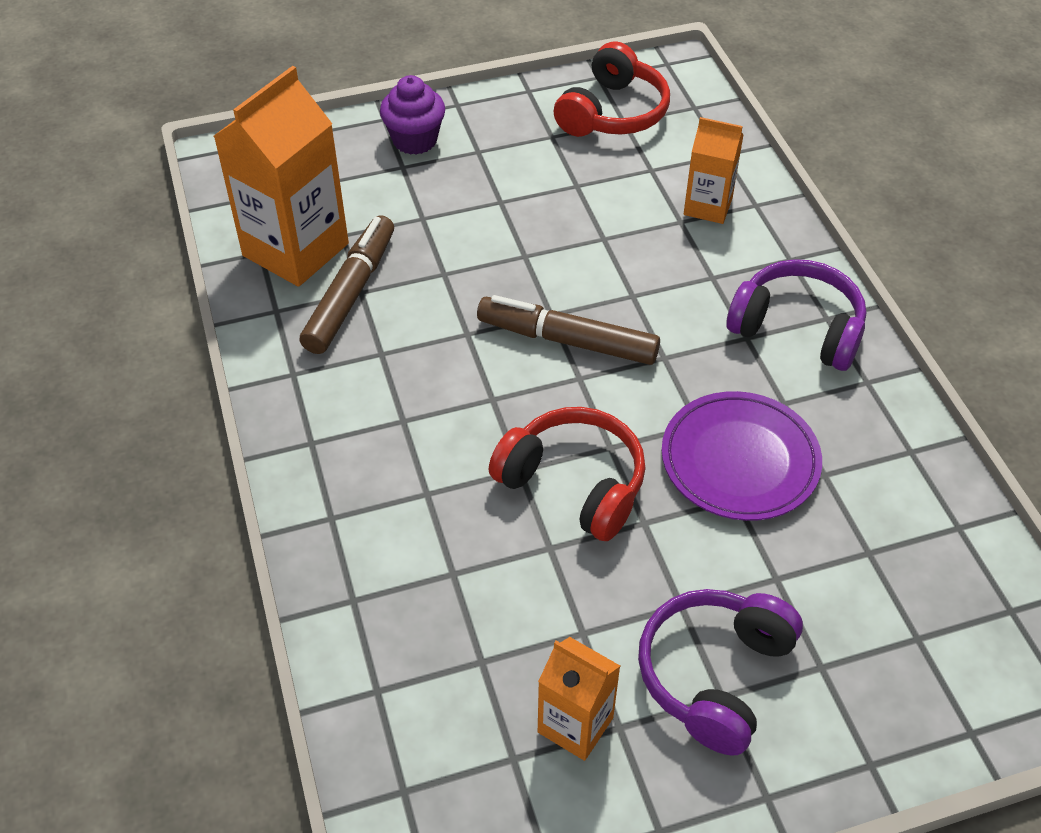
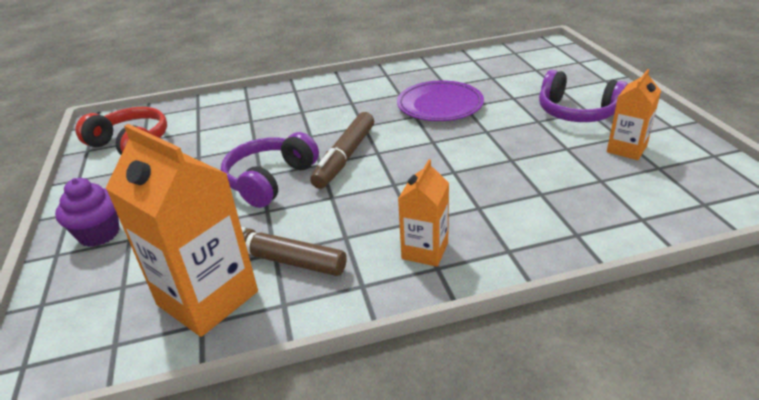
camera: 85 degrees left, 15 degrees down
red headphones [489,407,646,541] -> none
orange carton [684,117,744,224] -> orange carton moved to [398,159,449,267]
purple headphones [726,259,866,371] -> purple headphones moved to [221,132,319,208]

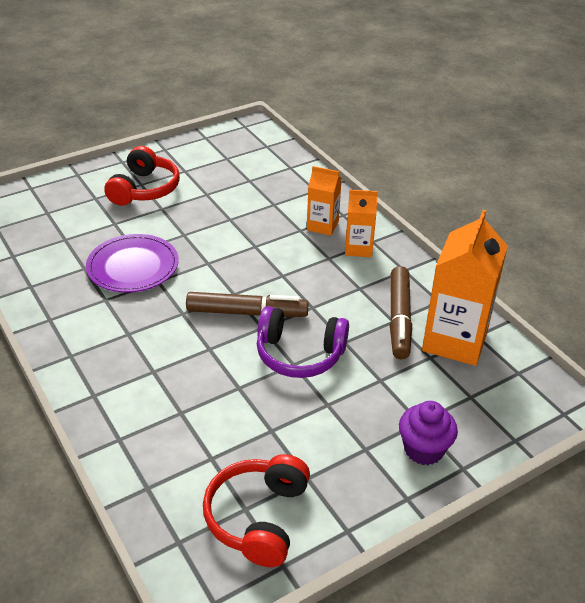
camera: 110 degrees left, 5 degrees up
purple headphones [539,70,628,122] -> red headphones [104,146,180,206]
orange carton [607,69,661,160] -> orange carton moved to [307,166,342,236]

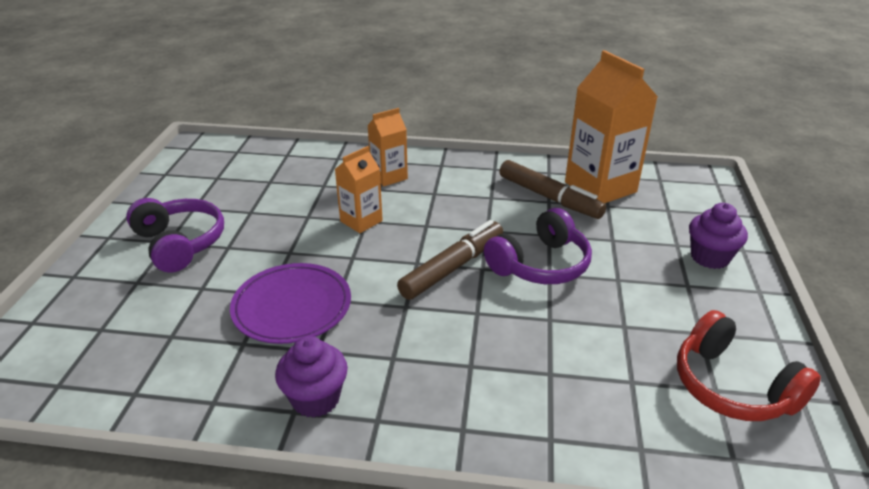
camera: 50 degrees left, 5 degrees down
red headphones [104,146,180,206] -> purple headphones [126,198,224,273]
orange carton [345,190,378,257] -> orange carton moved to [335,146,383,233]
none -> purple cupcake [275,336,348,418]

